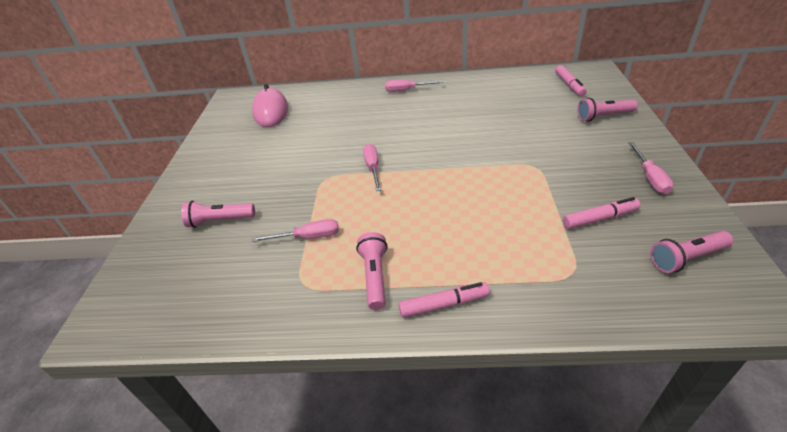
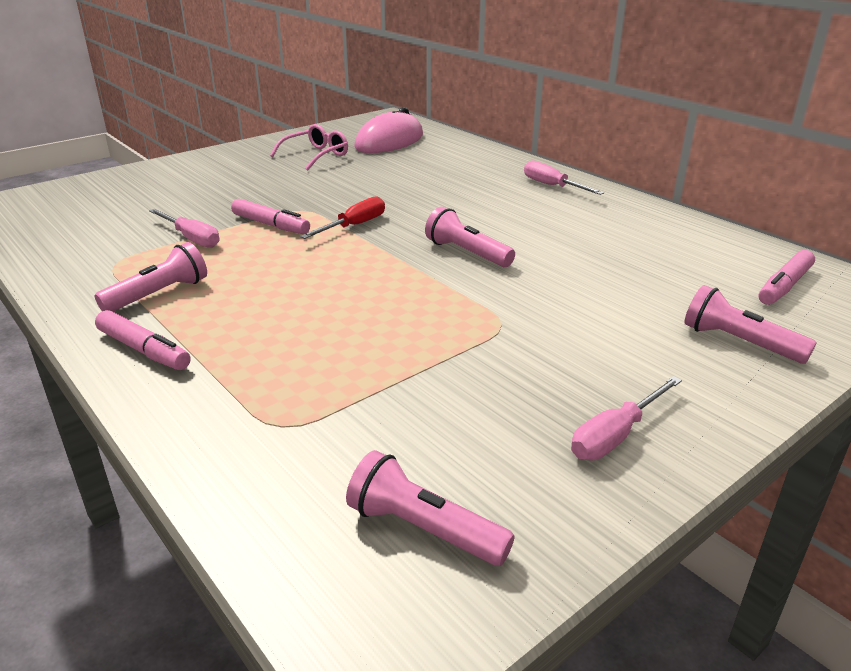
camera: 45 degrees right, 10 degrees down
pink flashlight [181,201,255,228] -> pink flashlight moved to [425,207,515,267]
pink screwdriver [363,144,381,191] -> red screwdriver [300,196,385,239]
pink marker [563,197,640,229] -> pink marker moved to [231,199,310,234]
none -> pink glasses [270,124,348,170]

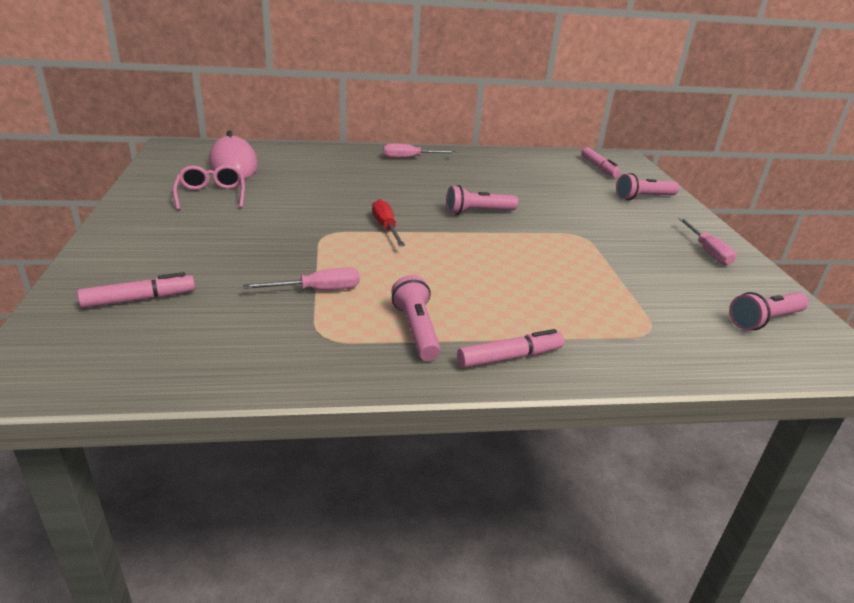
camera: 60 degrees left, 0 degrees up
pink marker [231,199,310,234] -> pink marker moved to [77,272,195,308]

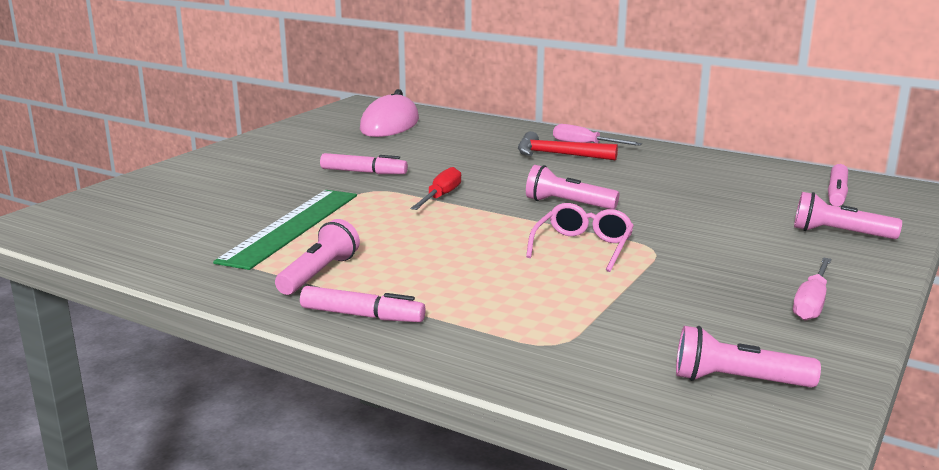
camera: 40 degrees right, 10 degrees down
pink marker [77,272,195,308] -> pink marker moved to [320,153,408,174]
pink glasses [173,165,245,210] -> pink glasses moved to [526,203,634,272]
pink screwdriver [243,268,360,290] -> green ruler [213,190,357,270]
none -> red hammer [518,131,618,160]

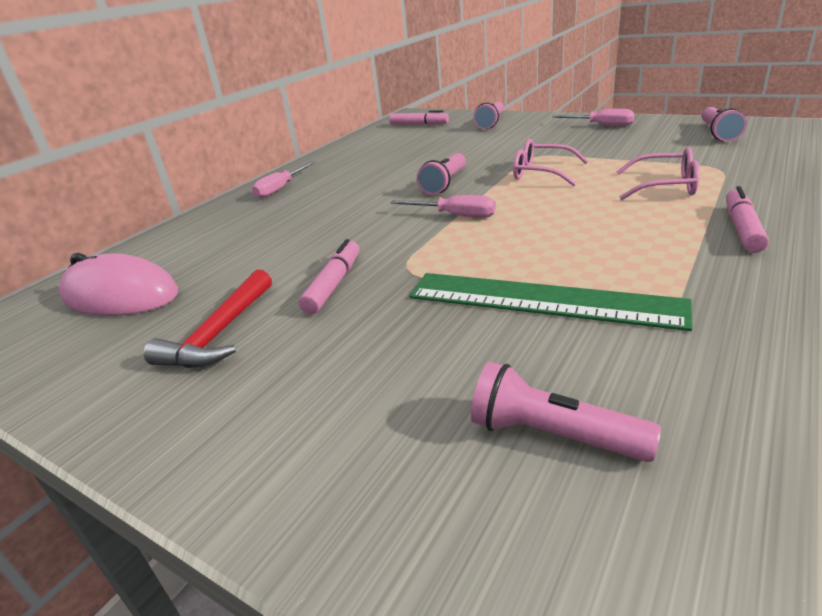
camera: 85 degrees left, 10 degrees up
pink flashlight [275,219,360,295] -> pink flashlight moved to [471,362,661,462]
red screwdriver [411,167,461,210] -> none
red hammer [518,131,618,160] -> red hammer moved to [144,270,272,368]
none -> pink screwdriver [390,195,496,218]
none -> pink glasses [617,147,700,200]

